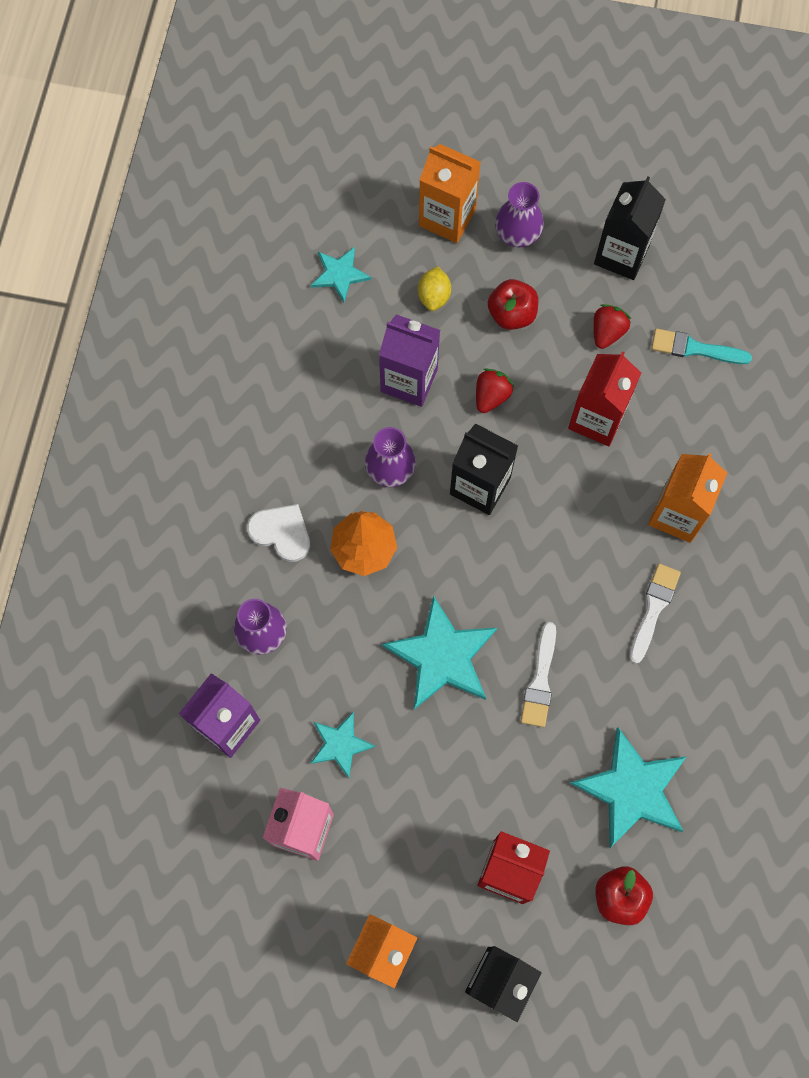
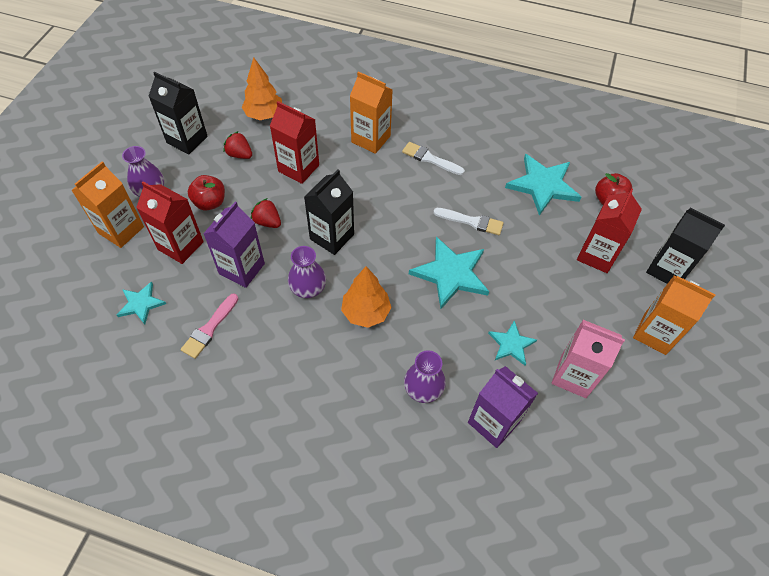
camera: 85 degrees left, 15 degrees down
white heart [247,504,310,562] -> none
yellow lemon [418,266,451,311] -> red carton [136,182,204,264]
turquoise brush [651,329,752,364] -> orange tree [242,57,282,120]
none -> pink brush [181,293,238,359]

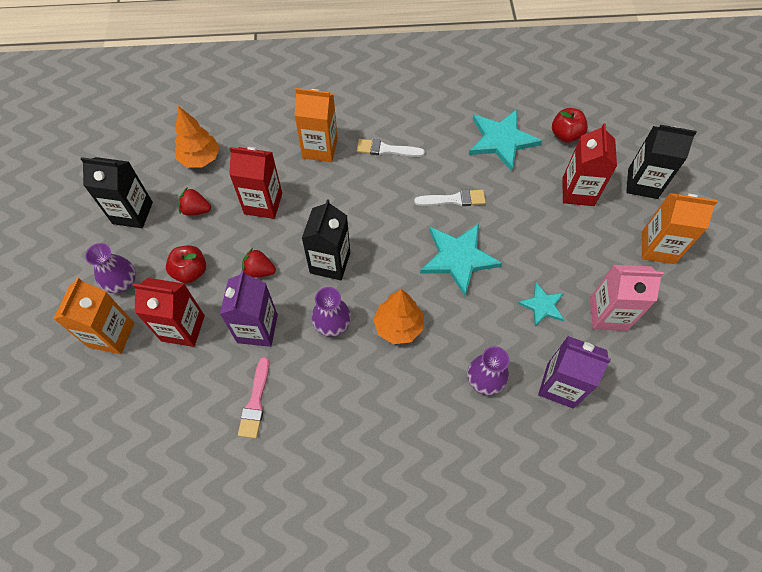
camera: 20 degrees left, 5 degrees up
turquoise star [117,281,166,325] -> none

